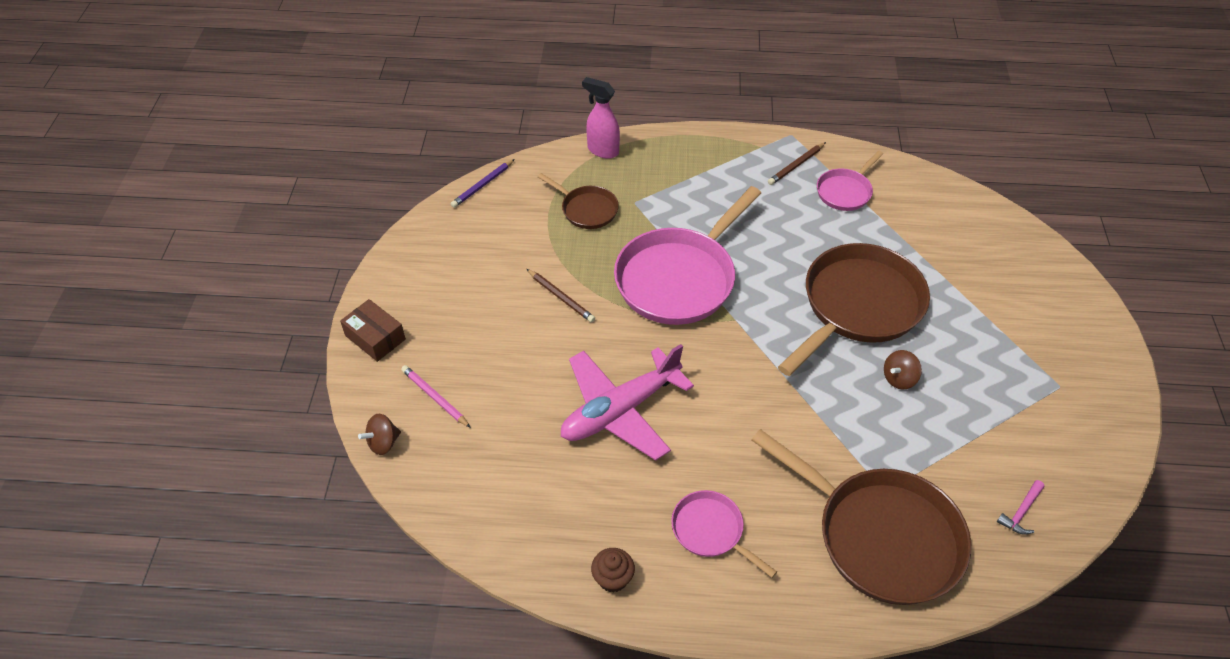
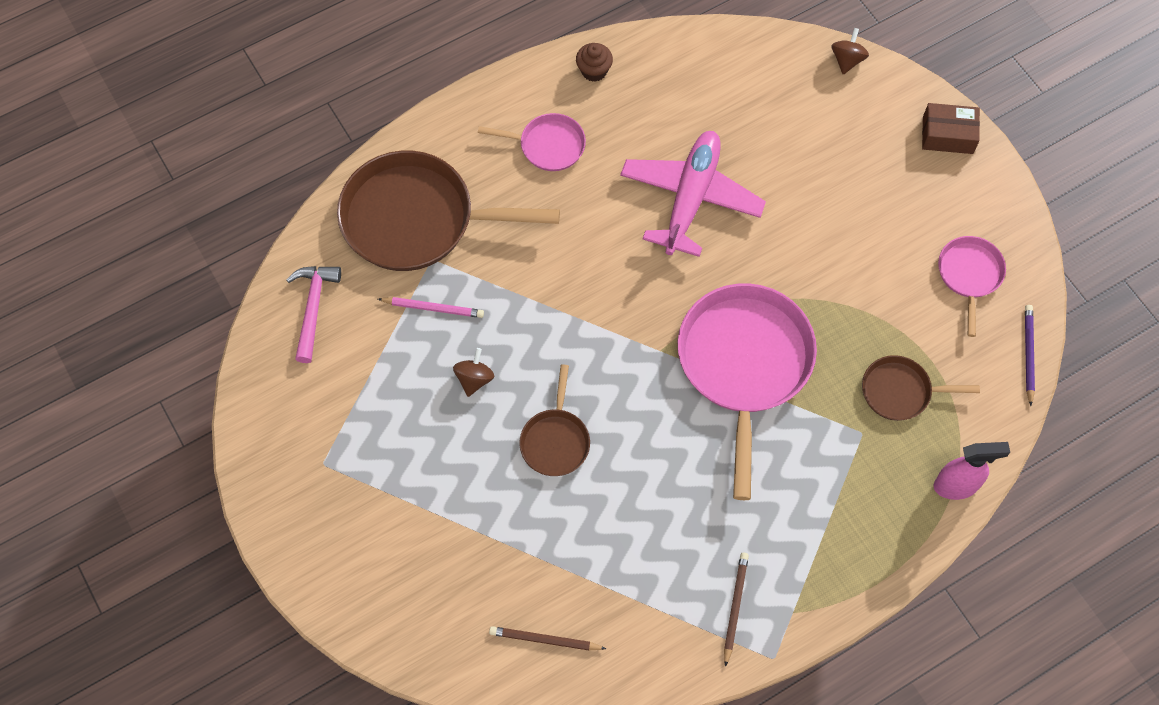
camera: 145 degrees right, 15 degrees up
pink pencil [401,365,471,428] -> pink pencil moved to [378,297,484,318]
brown pencil [527,269,595,323] -> brown pencil moved to [489,626,606,650]
brown pan [778,243,930,376] -> brown pan [519,364,590,476], size x0.50
pink pan [817,151,883,211] -> pink pan moved to [938,236,1006,337]
pink hammer [997,480,1045,535] -> pink hammer [286,266,341,363], size x1.63

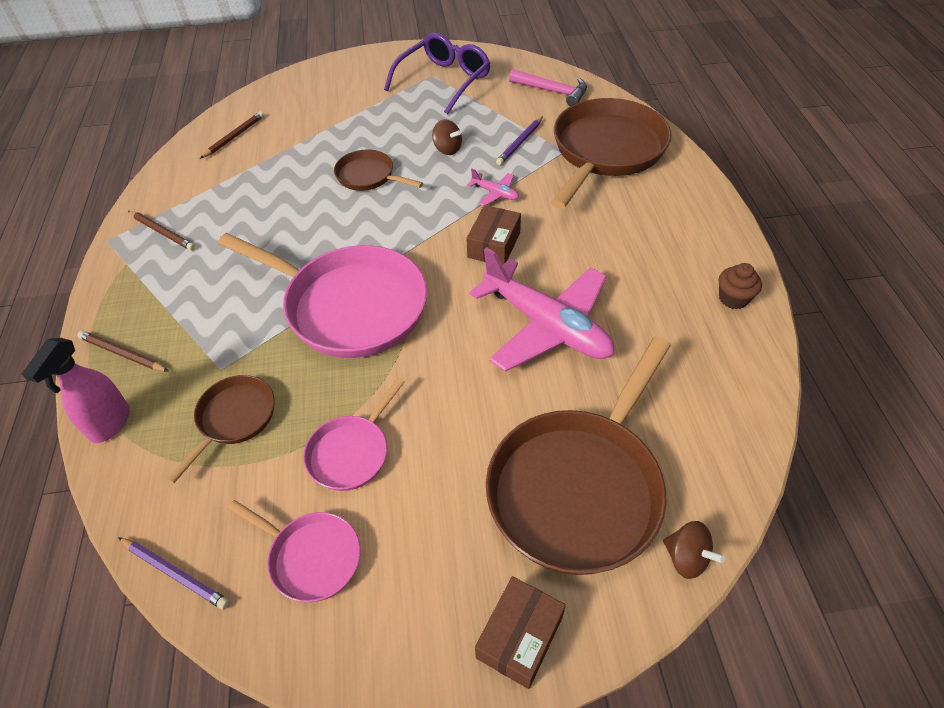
camera: 115 degrees right, 15 degrees down
pink pencil [378,297,484,318] -> purple pencil [496,116,543,165]
pink pan [478,113,586,171] -> pink pan moved to [303,378,405,491]
none -> brown pencil [77,331,169,371]
none -> purple glasses [384,33,491,114]
none -> brown box [466,205,521,265]
none -> pink plane [467,168,519,206]
none -> brown pan [486,337,671,575]

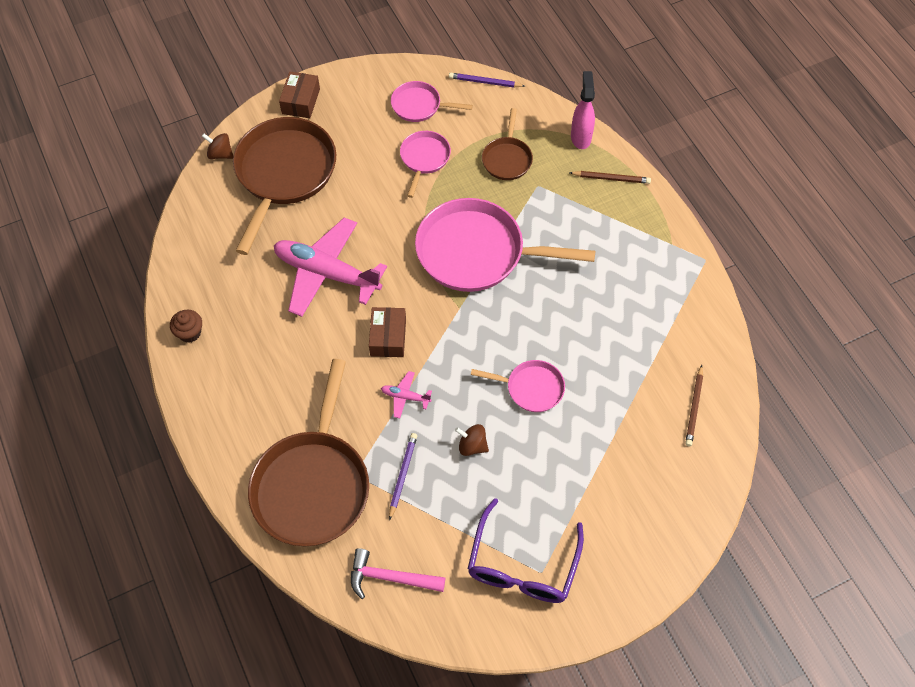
camera: 160 degrees right, 10 degrees up
brown pencil [128,211,196,251] -> none
brown pan [334,150,423,191] -> pink pan [471,360,565,412]

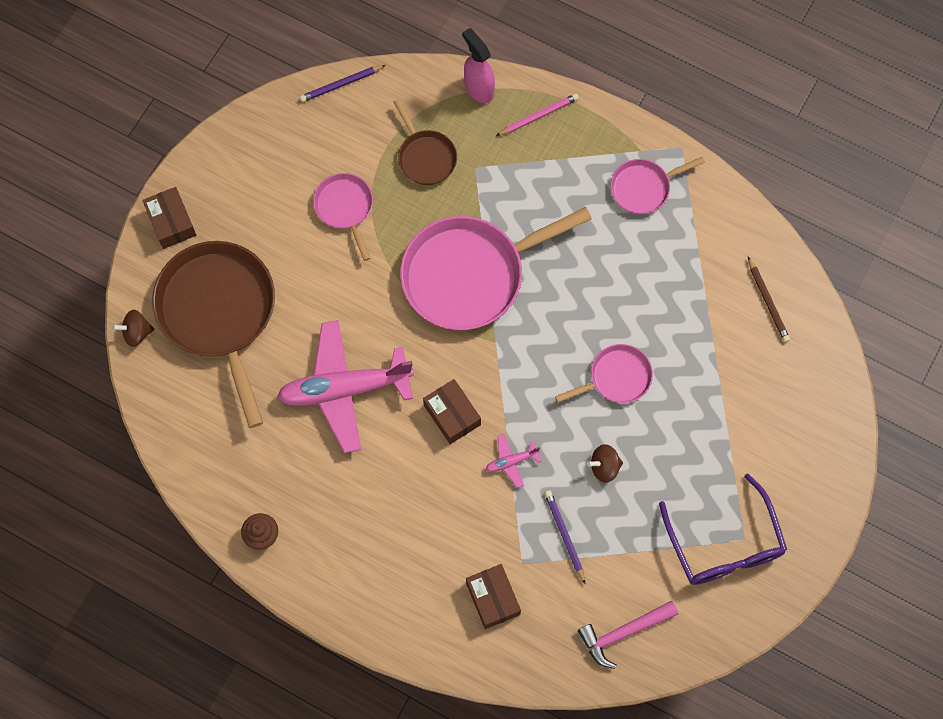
camera: 35 degrees left, 10 degrees up
brown pan [248,359,369,546] -> brown box [466,564,521,629]
pink pan [391,81,473,122] -> pink pan moved to [611,157,705,214]
brown pencil [570,171,651,184] -> pink pencil [496,93,579,136]

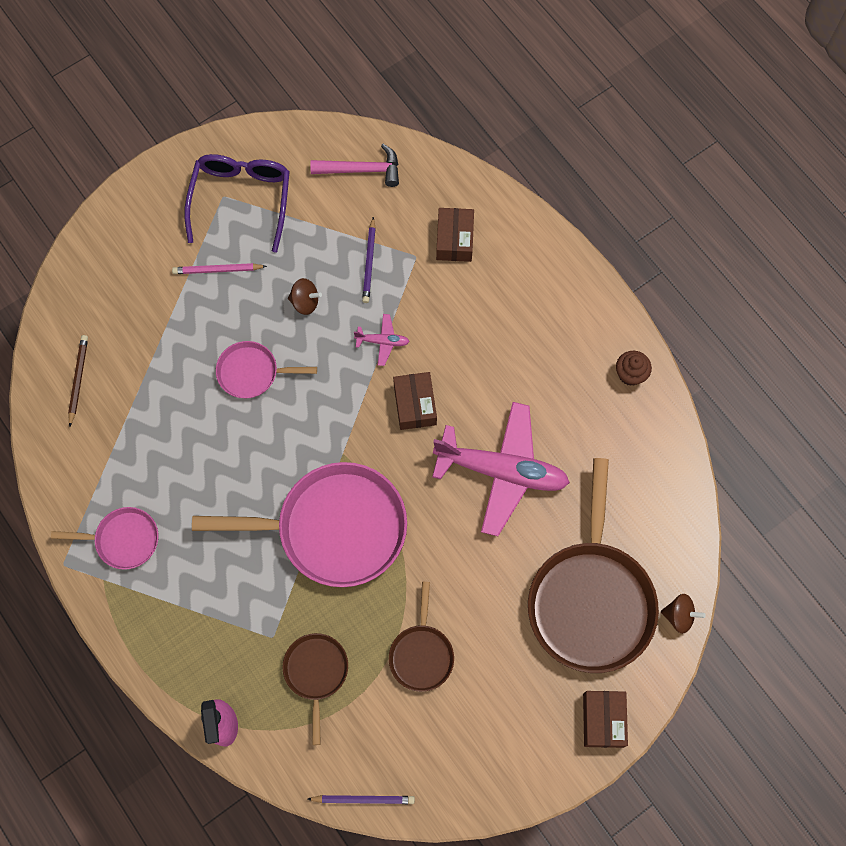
camera: 155 degrees left, 0 degrees up
pink pan [313,173,373,261] -> brown pan [389,582,454,692]
pink pencil [496,93,579,136] -> pink pencil moved to [172,263,267,274]

